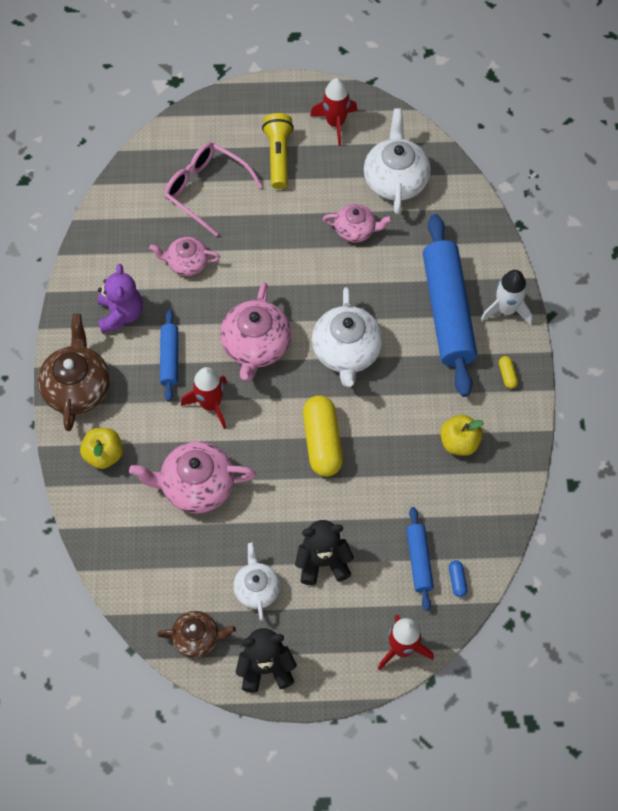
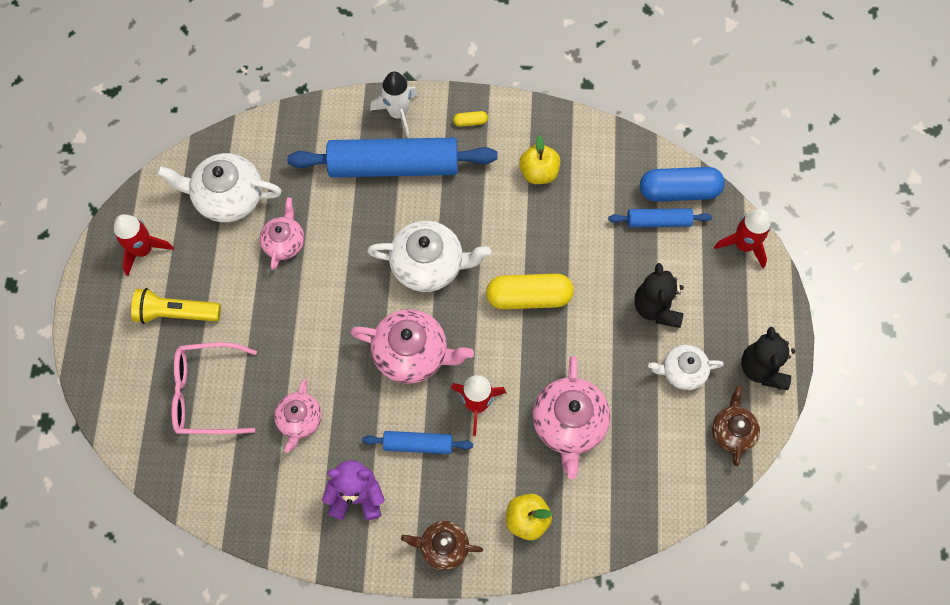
camera: 85 degrees left, 5 degrees up
brown teapot [38,314,110,431] -> brown teapot [401,521,483,570], size x0.61
pink glasses [164,142,263,237] -> pink glasses turned 45 degrees clockwise [172,342,257,434]
blue capsule [449,560,467,597] -> blue capsule [640,167,725,202], size x2.36

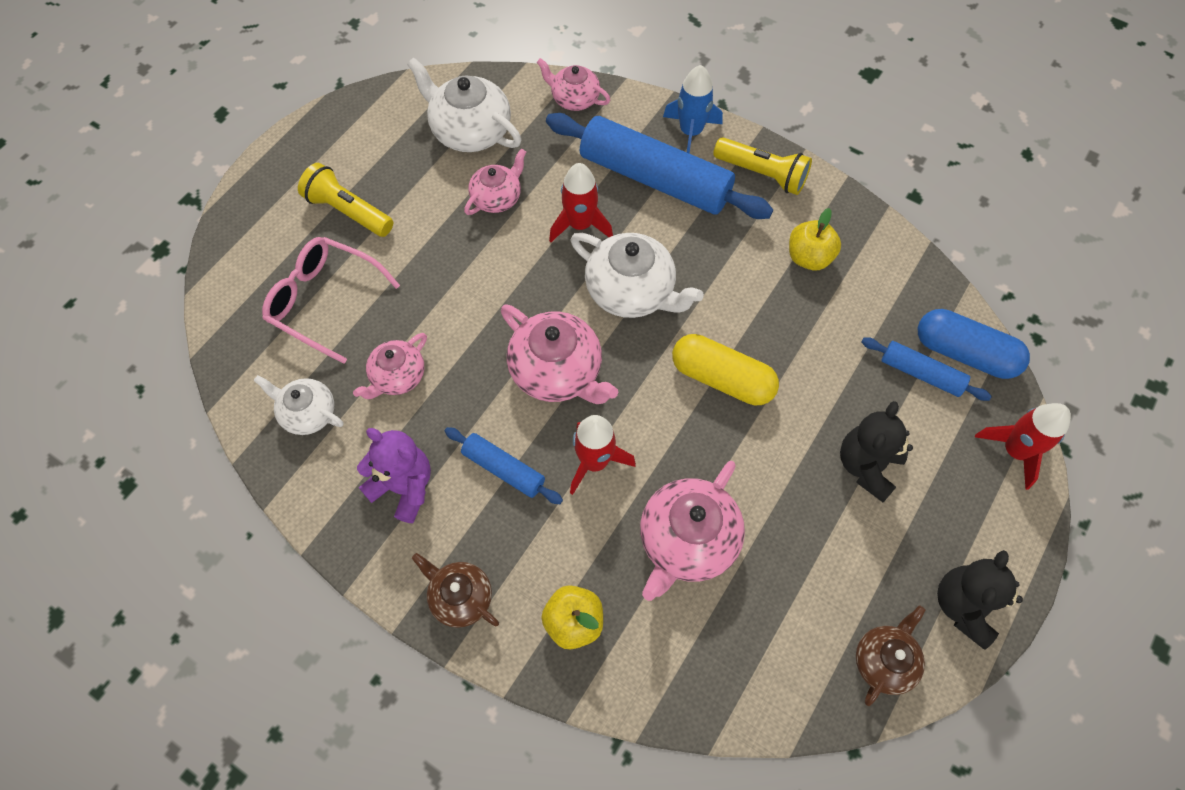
camera: 30 degrees right, 5 degrees down
red rocket [114,214,174,276] -> red rocket moved to [549,163,613,242]
white rocket [370,71,418,138] -> blue rocket [663,65,723,153]
yellow capsule [453,111,488,127] -> yellow flashlight [713,137,812,195]
white teapot [648,345,724,390] -> white teapot moved to [254,375,343,435]
none -> pink teapot [537,58,610,111]

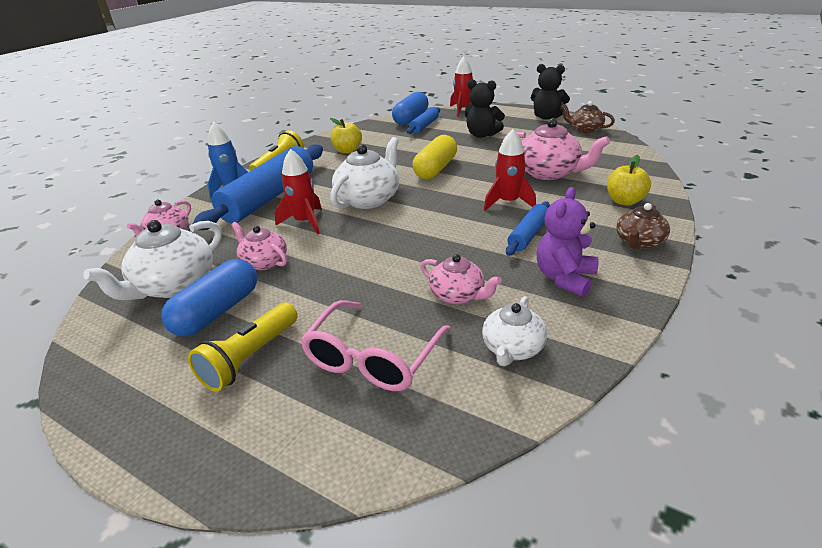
camera: 90 degrees left, 30 degrees down
pink teapot [501,305,618,404] -> none
none -> blue capsule [161,259,257,337]

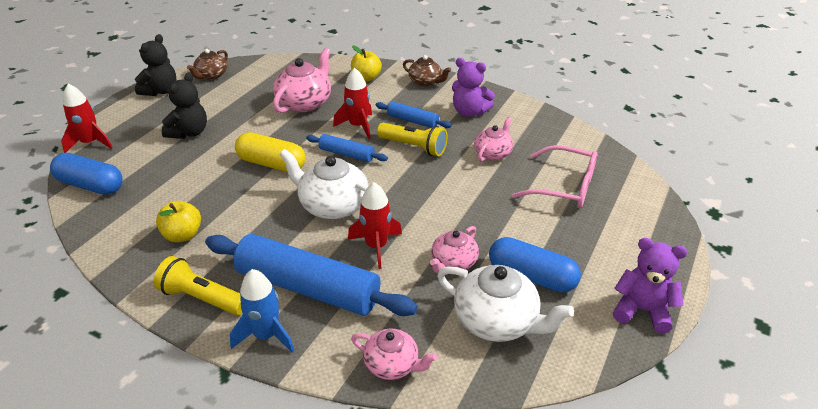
camera: 95 degrees left, 5 degrees up
yellow flashlight [188,302,298,392] -> yellow flashlight moved to [377,123,447,156]
blue rolling pin [407,107,440,134] -> blue rolling pin moved to [306,134,388,162]
white teapot [482,296,547,366] -> none
none -> purple teddy bear [613,238,687,333]

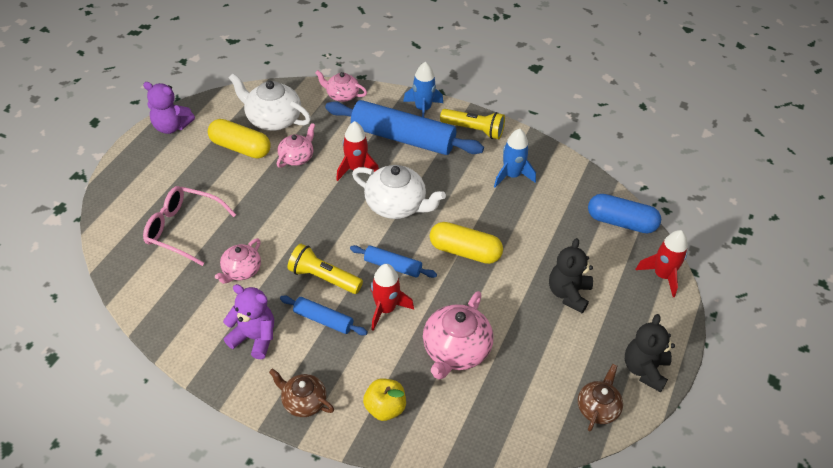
camera: 175 degrees right, 10 degrees up
yellow apple [156,201,201,242] -> blue rocket [494,129,536,188]
blue capsule [489,237,581,293] -> yellow capsule [208,119,271,159]

